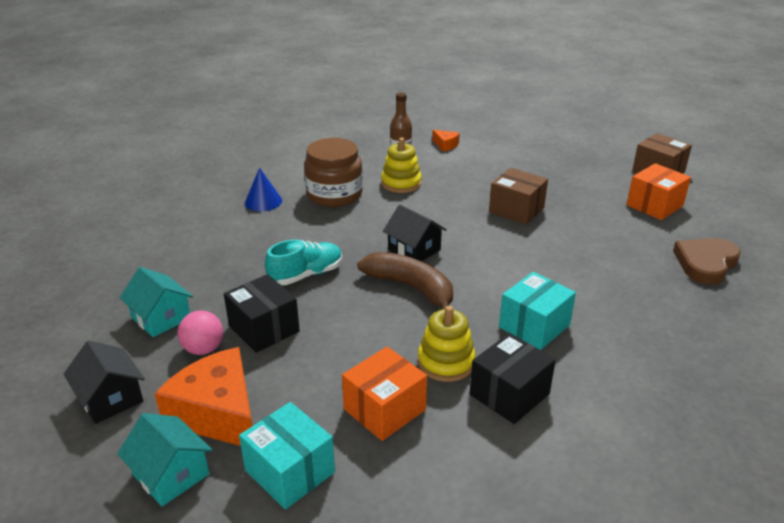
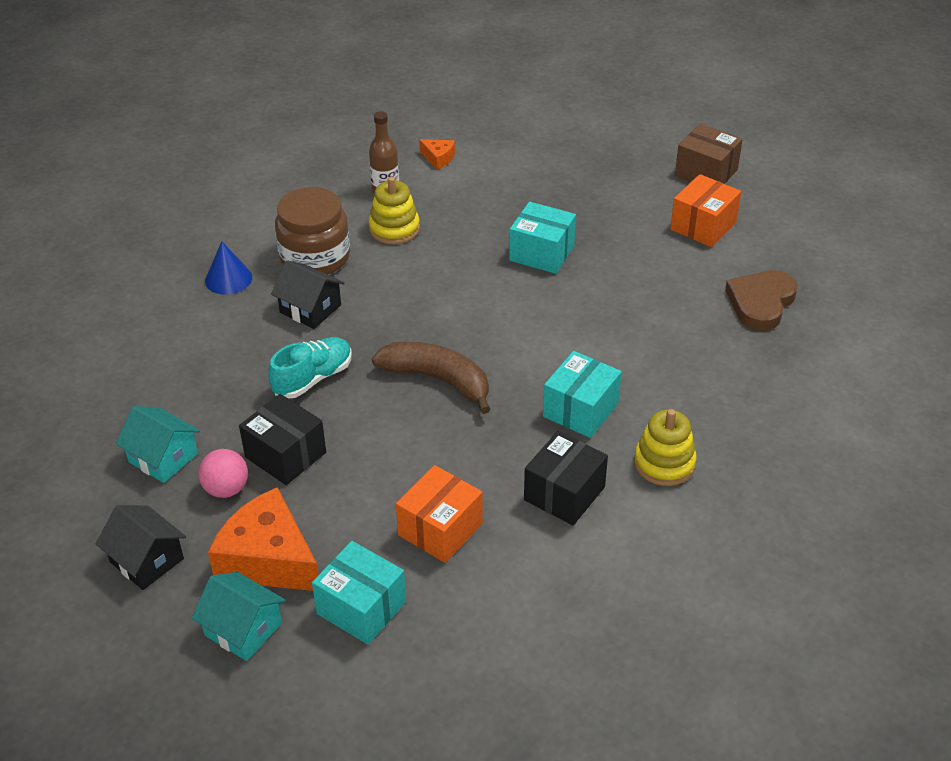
camera: 10 degrees left, 10 degrees up
black house [383,204,447,261] -> black house moved to [271,260,345,329]
yellow stacking toy [418,306,476,382] -> yellow stacking toy moved to [634,409,697,486]
brown box [489,168,548,225] -> turquoise box [509,201,576,274]

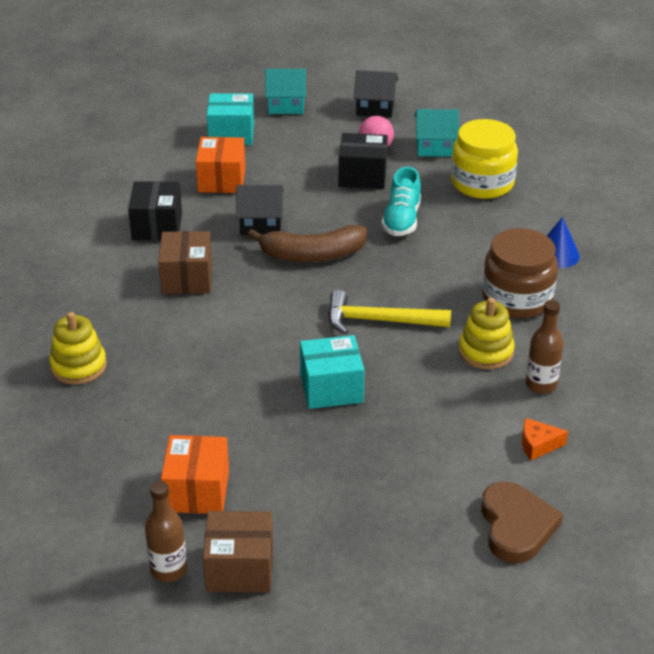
camera: 145 degrees right, 5 degrees down
orange cheese [208,487,319,591] -> none
black house [271,260,345,329] -> black house moved to [236,185,284,235]
turquoise box [543,351,622,438] -> brown box [158,231,212,294]
yellow stacking toy [634,409,697,486] -> yellow stacking toy moved to [49,312,107,385]
brown heart [725,270,798,331] -> brown heart moved to [481,481,563,563]
none -> brown bottle [145,481,187,582]
none -> yellow hammer [328,290,451,335]
none -> yellow jar [451,119,518,199]

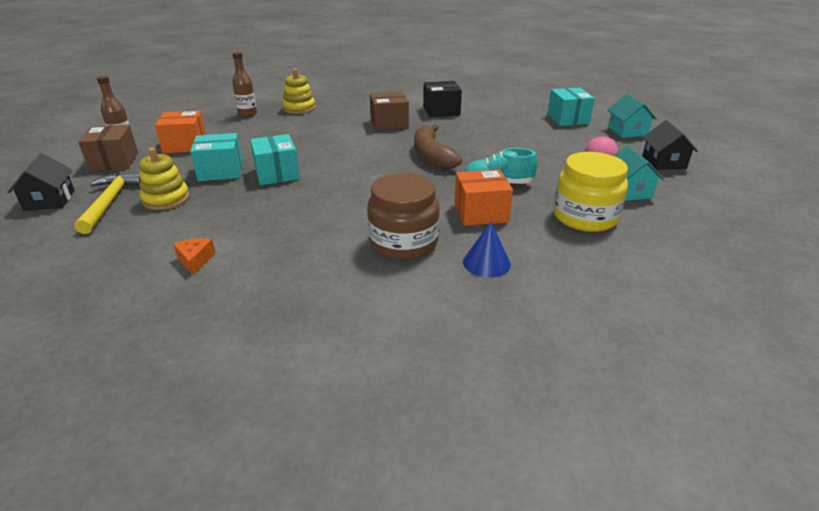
camera: 80 degrees right, 5 degrees down
orange box [196,137,246,193] -> orange box moved to [454,170,513,226]
black house [236,185,284,235] -> black house moved to [8,153,75,211]
yellow hammer [328,290,451,335] -> yellow hammer moved to [74,171,141,234]
black box [339,133,388,189] -> none
yellow stacking toy [459,298,515,369] -> yellow stacking toy moved to [139,148,190,210]
brown heart [481,481,563,563] -> none
brown bottle [526,300,563,394] -> brown bottle moved to [232,52,257,117]
none -> turquoise box [190,133,242,181]

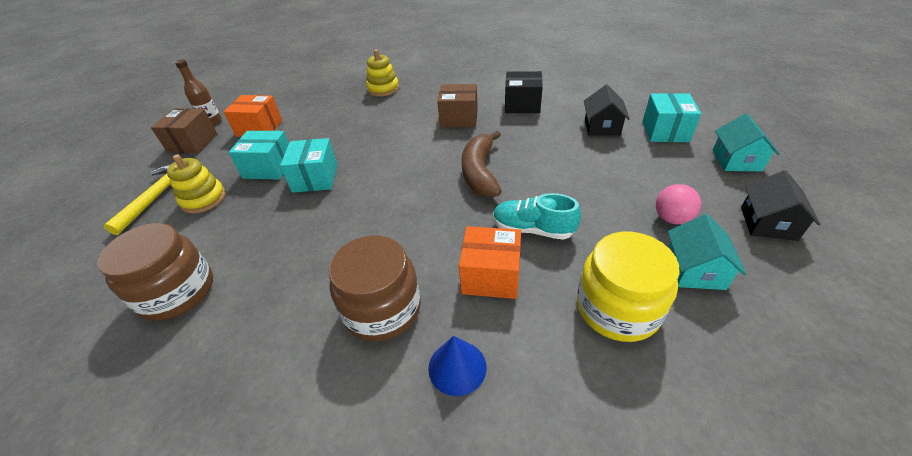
camera: 20 degrees right, 10 degrees up
black house [8,153,75,211] -> black house moved to [584,85,630,136]
orange cheese [173,238,215,275] -> brown jar [97,223,213,321]
brown bottle [232,52,257,117] -> none

